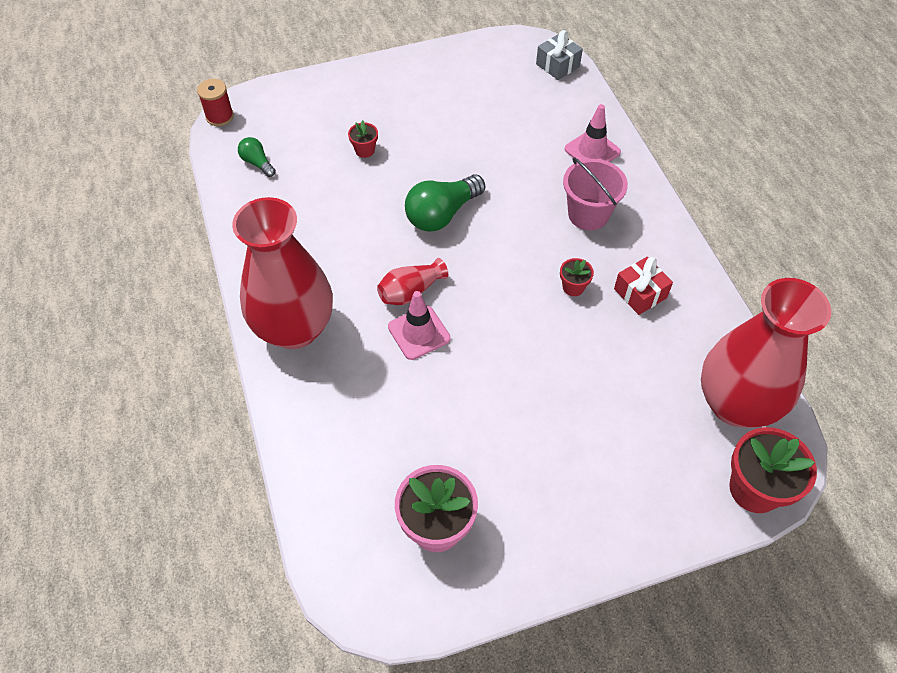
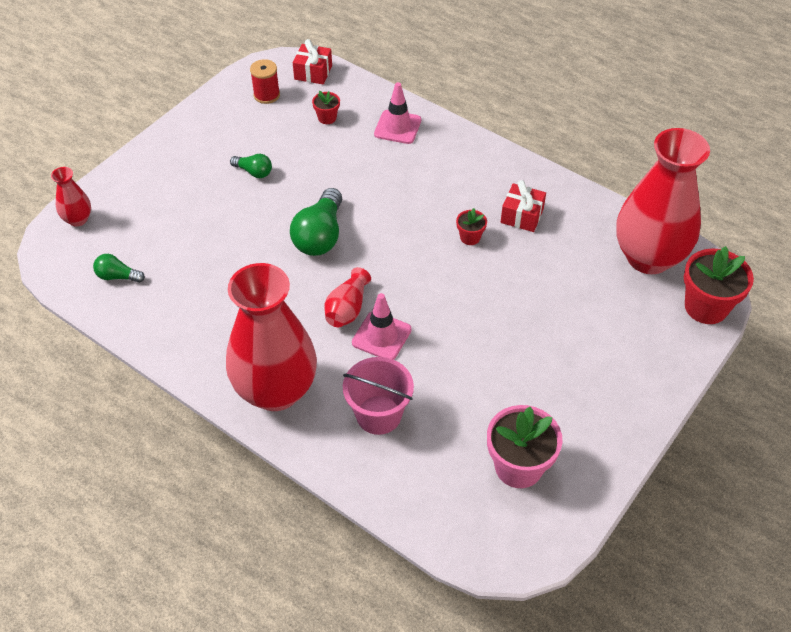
camera: 35 degrees left, 5 degrees down
red spool [197,79,234,126] -> red spool moved to [250,59,280,104]
red flower pot [348,120,378,158] -> red flower pot moved to [312,91,340,124]
grey gift [536,30,583,80] -> red gift [293,39,332,84]
pink bucket [563,157,628,230] -> pink bucket moved to [343,357,414,435]
none -> red vase [51,167,91,226]
none -> green light bulb [230,154,272,178]

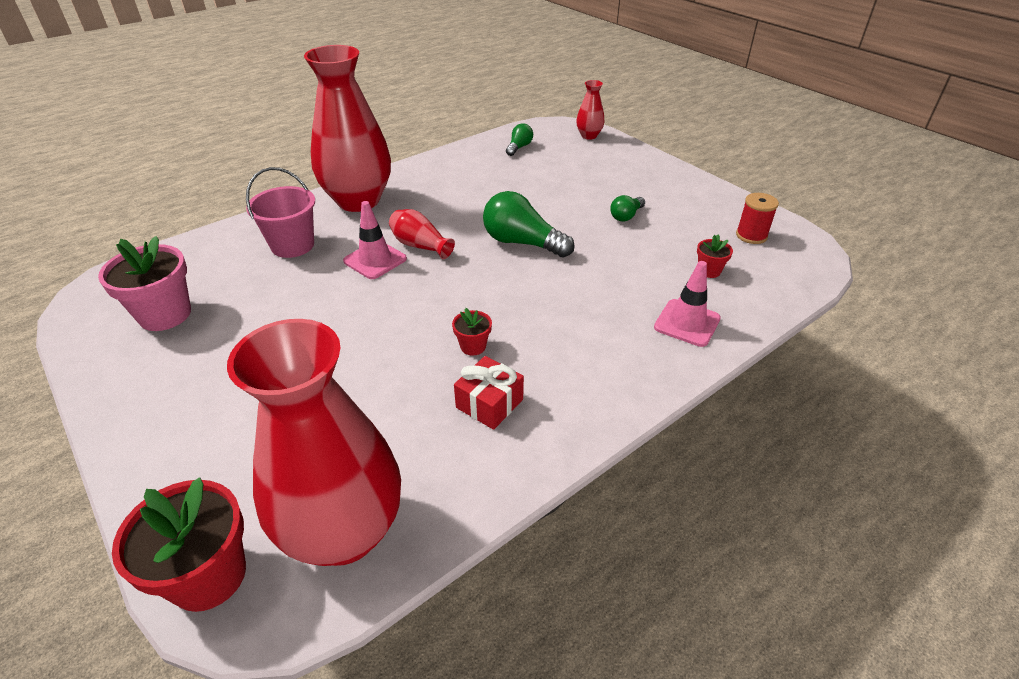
camera: 105 degrees right, 10 degrees down
red gift [293,39,332,84] -> none

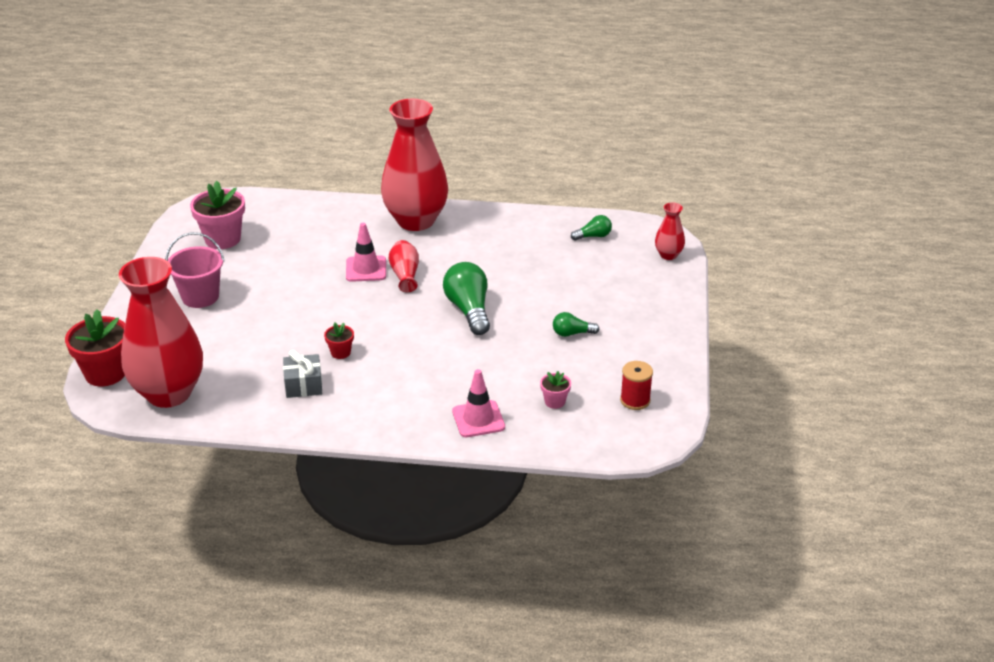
camera: 45 degrees right, 5 degrees down
pink bucket [246,167,315,258] -> pink bucket moved to [165,232,224,308]
red gift [454,356,524,430] -> grey gift [283,350,322,398]
red flower pot [697,235,733,278] -> pink flower pot [540,371,571,409]

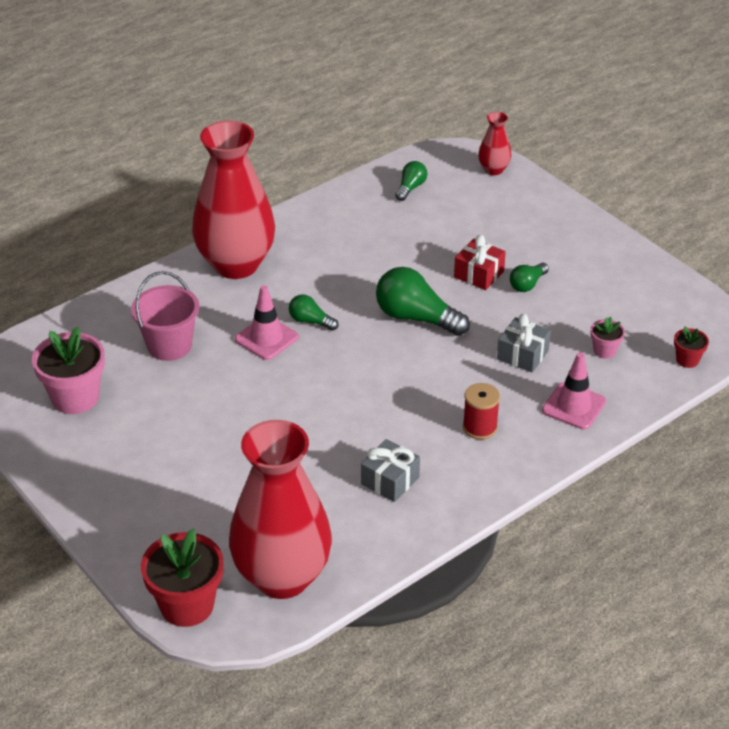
camera: 45 degrees left, 5 degrees up
pink bucket [165,232,224,308] -> pink bucket moved to [131,271,199,361]
red flower pot [324,322,354,359] -> red flower pot moved to [674,327,709,368]
red vase [389,240,419,292] -> green light bulb [289,294,339,331]
red spool [620,361,653,410] -> red spool moved to [463,383,500,440]
none -> red gift [454,235,506,290]
none -> grey gift [497,314,551,373]

